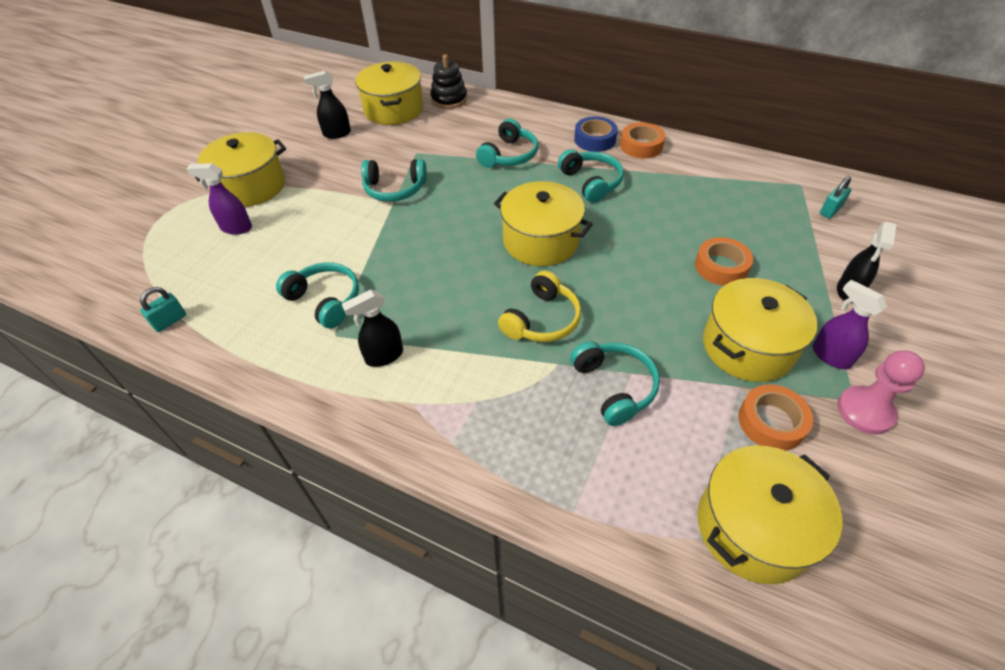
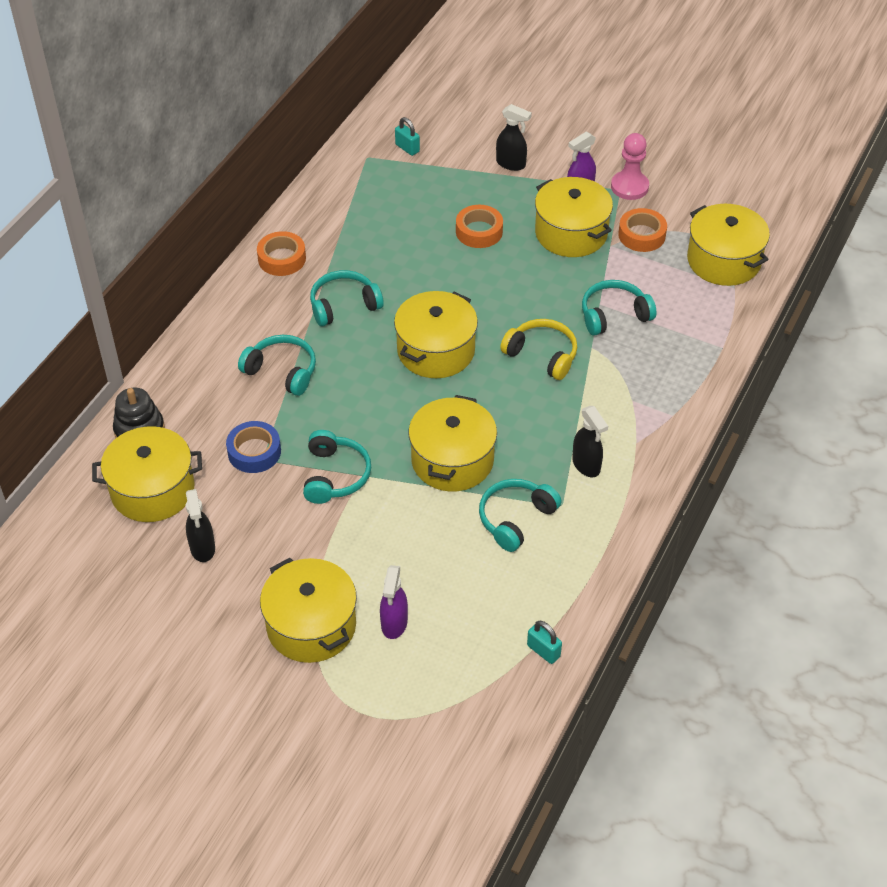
camera: 90 degrees left, 0 degrees up
blue tape [574,117,618,152] -> blue tape moved to [226,421,281,473]
none -> yellow pot [409,395,497,492]

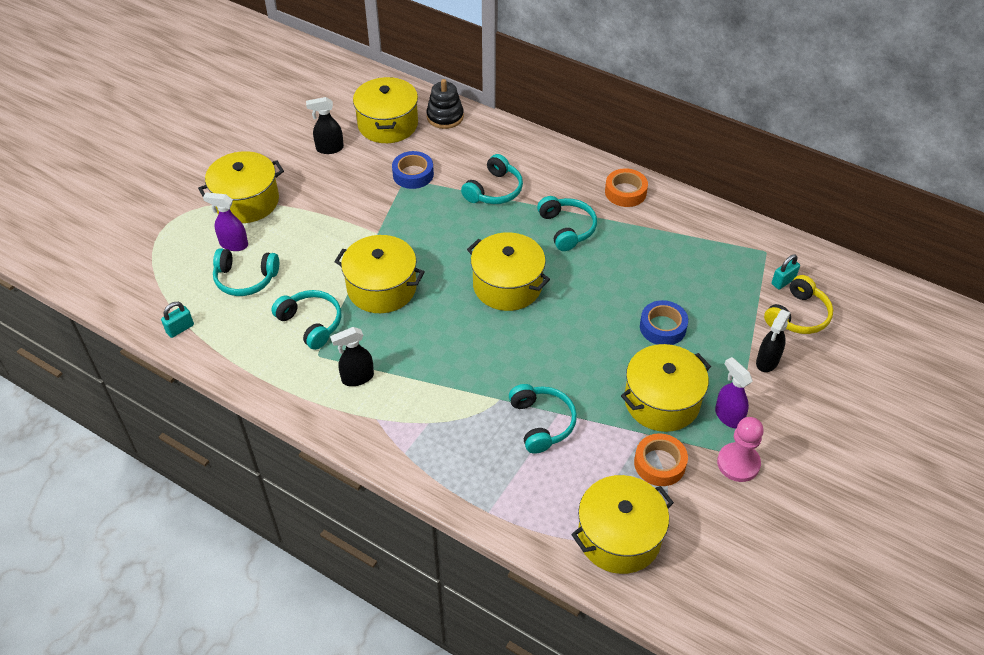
camera: 95 degrees right, 0 degrees up
turquoise headphones [303,430,371,504] -> turquoise headphones moved to [213,248,279,296]
orange tape [456,205,503,248] -> blue tape [640,300,688,345]
yellow headphones [500,319,577,380] -> yellow headphones moved to [764,275,833,334]

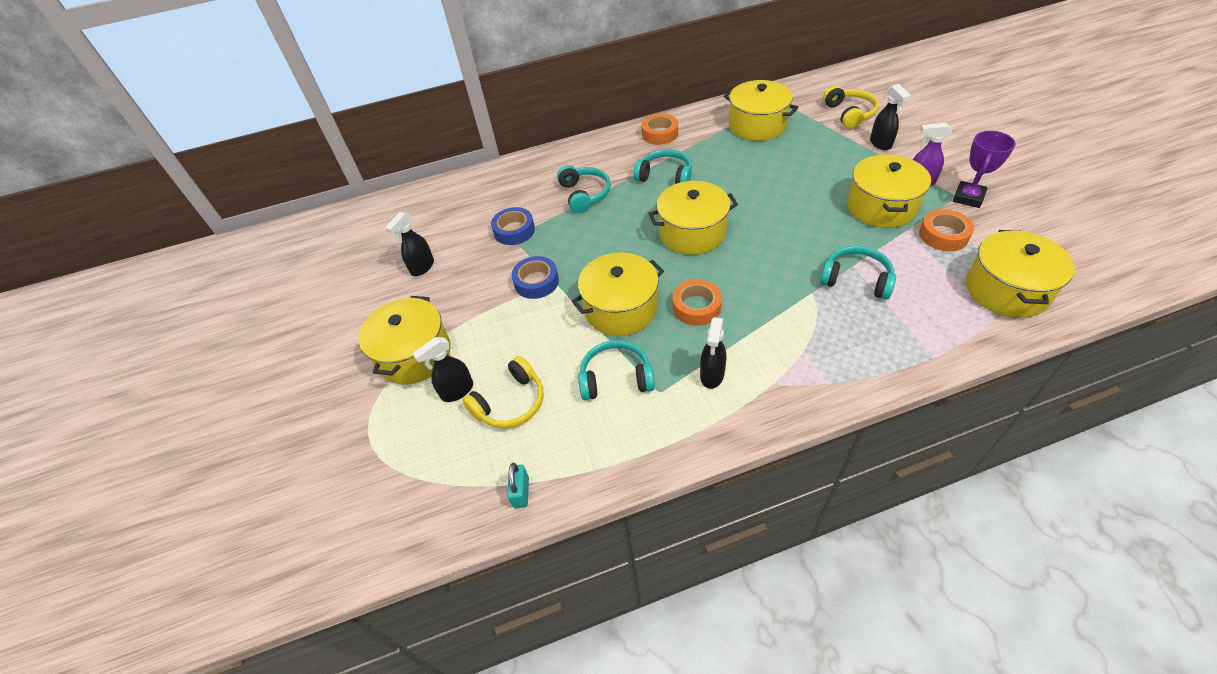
camera: 45 degrees left, 0 degrees up
purple spray bottle [203,192,248,251] -> black spray bottle [412,337,473,402]
turquoise headphones [213,248,279,296] -> yellow headphones [463,356,544,428]
yellow pot [353,77,418,143] -> yellow pot moved to [724,80,799,141]
black stacking toy [426,79,464,129] -> none
blue tape [640,300,688,345] -> blue tape moved to [512,256,559,299]
pink pawn [717,417,764,482] -> purple trophy [953,131,1016,208]
turquoise padlock [771,254,800,290] -> none
none -> orange tape [673,279,722,326]

